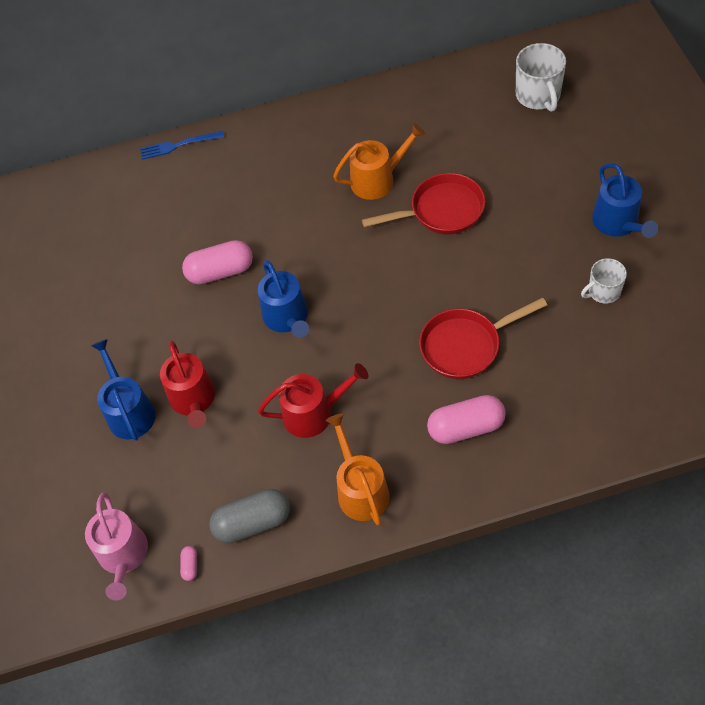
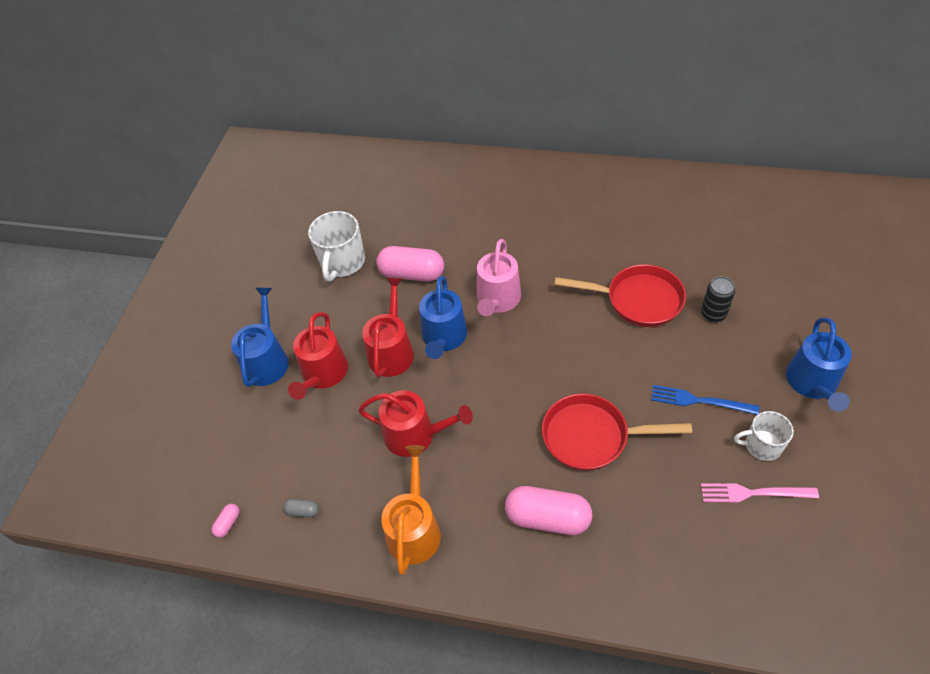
camera: 25 degrees right, 5 degrees down
pink watering can [85,492,148,601] -> pink watering can moved to [477,239,521,316]
blue fork [140,131,224,160] -> blue fork moved to [651,385,759,415]
grey capsule [209,489,290,543] -> grey capsule [283,499,319,517], size x0.43
orange watering can [333,123,425,200] -> none
white mug [516,43,566,112] -> white mug moved to [308,211,365,282]
none -> red watering can [362,278,414,377]
none -> black can [701,276,735,322]
none -> pink fork [701,484,819,502]

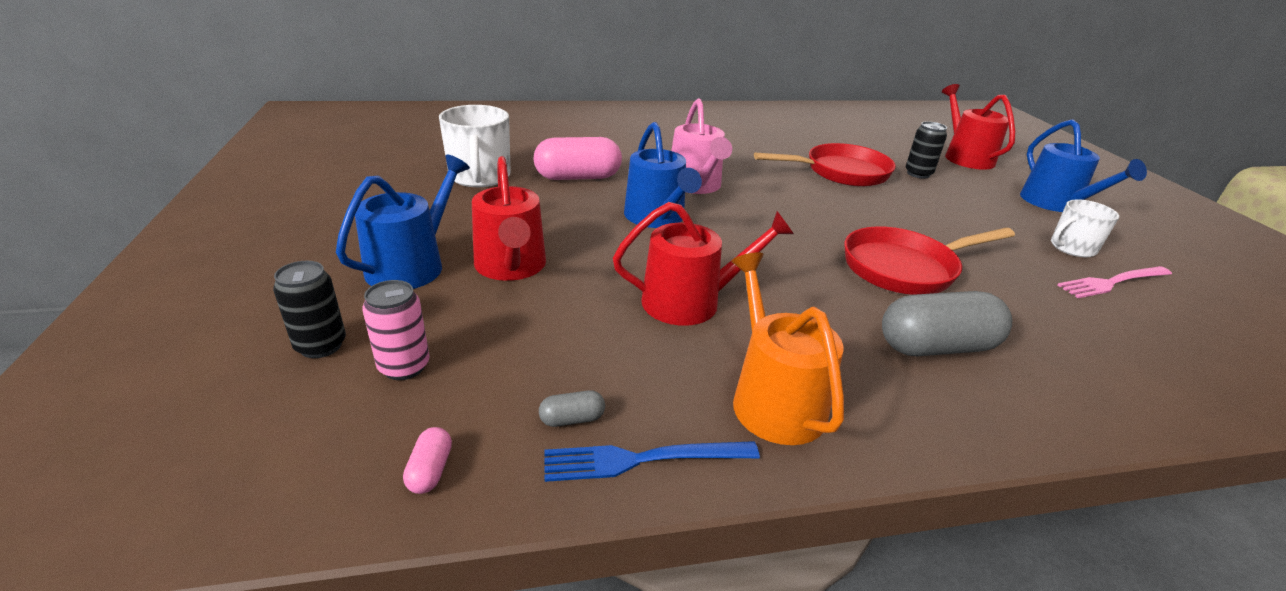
camera: 30 degrees left, 20 degrees down
blue watering can [231,288,289,387] -> blue watering can turned 45 degrees clockwise [336,155,470,289]
red watering can [362,278,414,377] -> red watering can moved to [942,84,1015,170]
pink capsule [505,486,592,535] -> grey capsule [882,291,1012,356]
blue fork [651,385,759,415] -> blue fork moved to [544,441,760,482]
none -> black can [273,261,346,358]
none -> pink can [362,280,430,380]

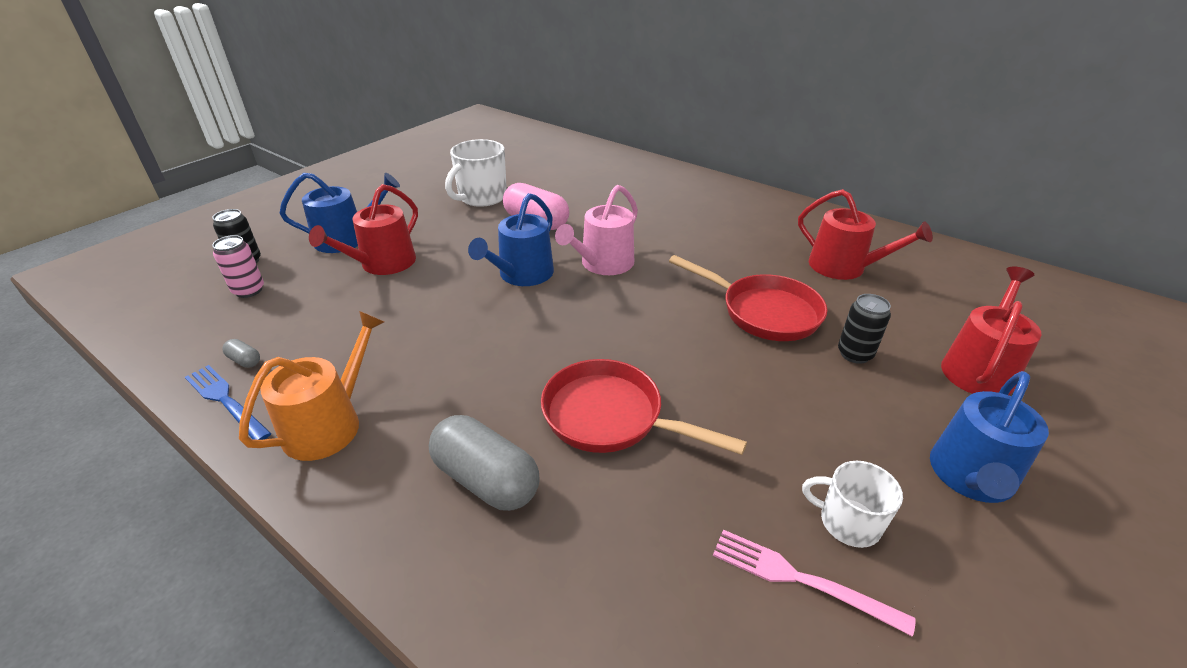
camera: 50 degrees right, 5 degrees up
pink capsule [403,427,452,494] -> none
red watering can [613,202,794,326] -> red watering can moved to [798,189,933,280]

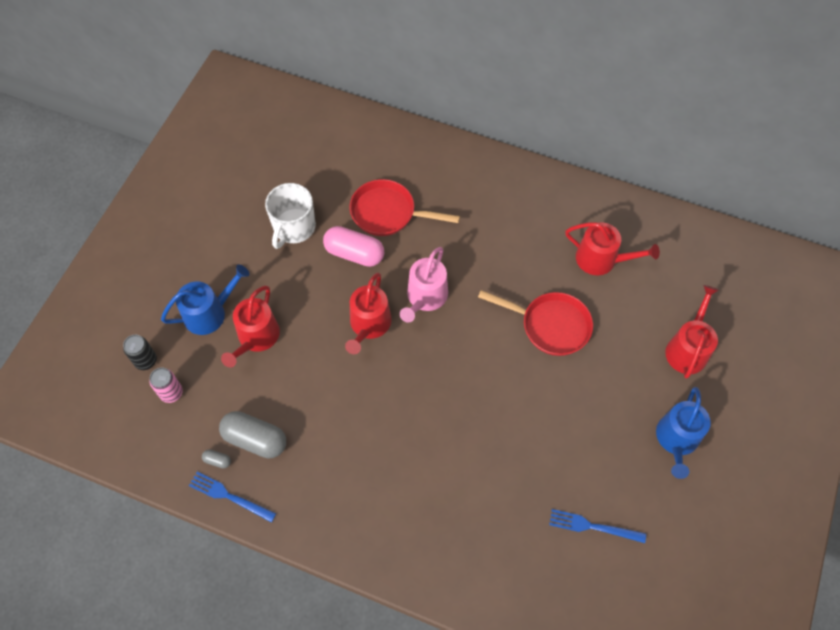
camera: 15 degrees left, 25 degrees up
orange watering can [239,311,384,461] -> none
grey capsule [429,415,540,511] -> grey capsule moved to [219,411,286,459]
blue watering can [468,193,554,286] -> red watering can [345,273,392,354]
red pan [541,359,747,455] -> red pan moved to [350,179,460,236]
pink fork [713,530,916,637] -> blue fork [549,509,646,543]
white mug [802,461,903,548] -> none
black can [838,294,891,364] -> none

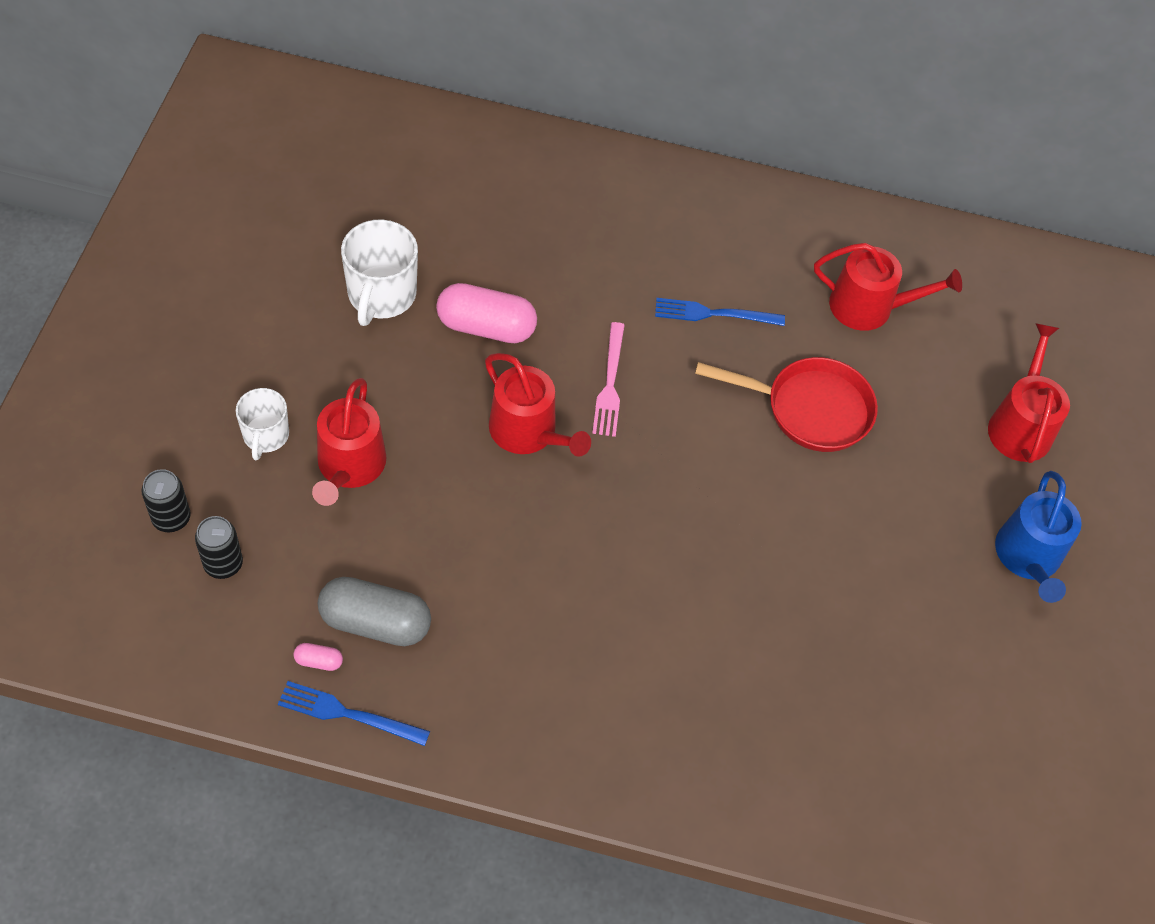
camera: 15 degrees left, 5 degrees down
pink can [149,368,183,403] -> black can [195,516,243,579]
blue watering can [161,265,249,335] -> white mug [236,388,289,460]
grey capsule [202,449,231,469] -> pink capsule [293,643,343,671]
red watering can [345,273,392,354] -> red watering can turned 45 degrees counterclockwise [485,353,591,457]
red pan [350,179,460,236] -> none
pink watering can [400,247,448,323] -> pink fork [592,322,625,437]
blue fork [549,509,646,543] -> blue fork moved to [655,298,785,326]

